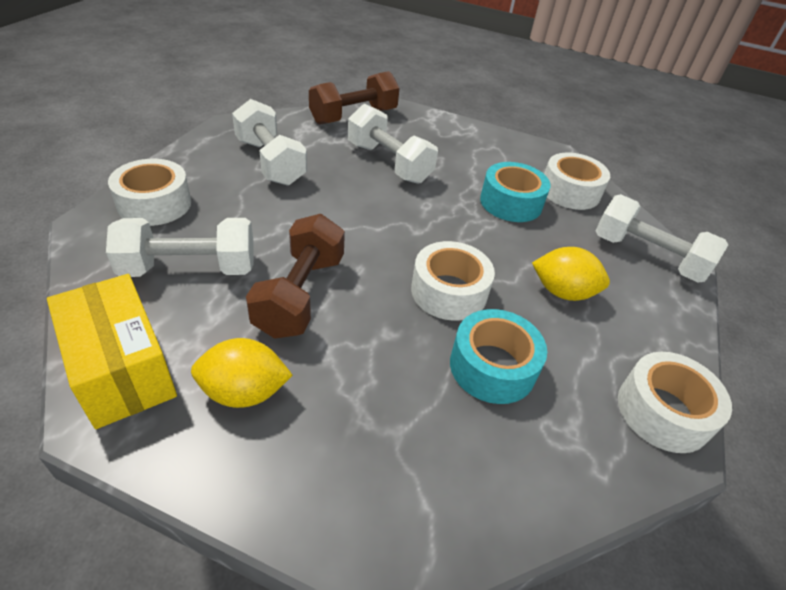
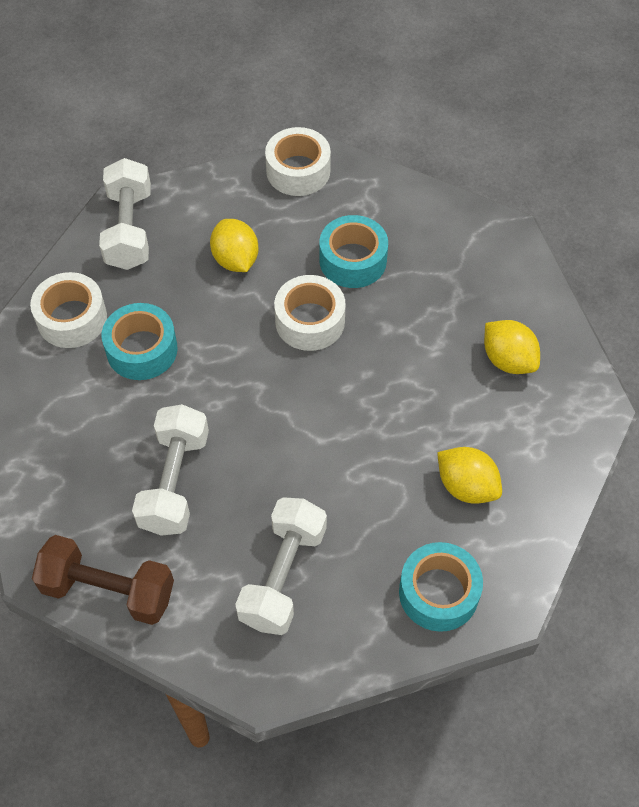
camera: 125 degrees left, 15 degrees up
yellow box [47,274,177,429] -> none
white dumbbell [106,218,254,277] -> yellow lemon [437,447,502,504]
white tape [108,159,191,226] -> turquoise tape [399,542,483,632]
brown dumbbell [246,214,345,339] -> none

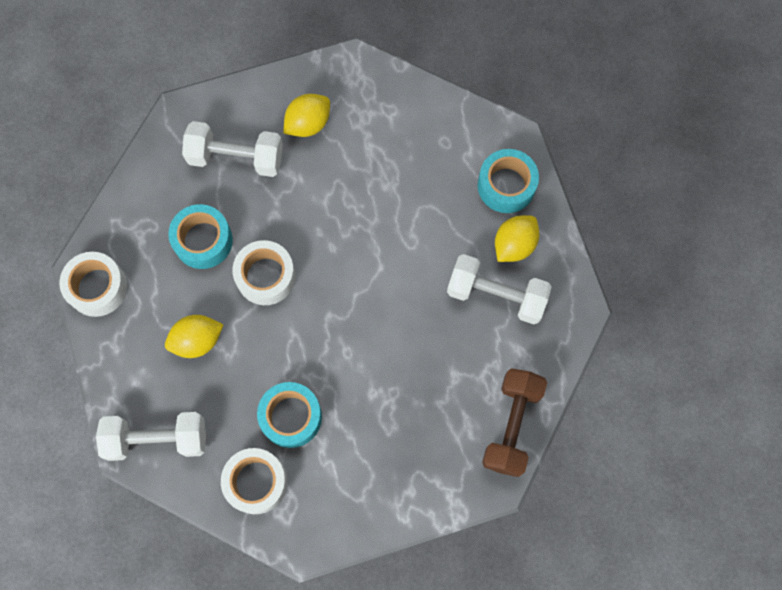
camera: 90 degrees left, 15 degrees up
white dumbbell [132,404,209,536] -> white dumbbell moved to [182,121,283,177]
yellow lemon [437,447,502,504] -> yellow lemon moved to [495,215,539,262]

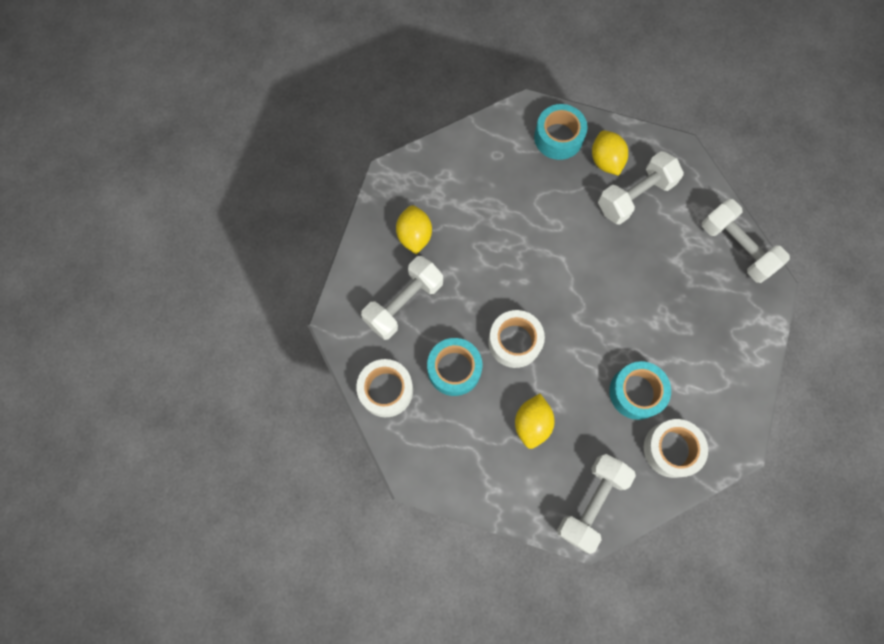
camera: 55 degrees left, 0 degrees up
white tape [60,252,127,317] -> white tape moved to [356,359,413,417]
brown dumbbell [482,369,547,477] -> white dumbbell [702,199,790,283]

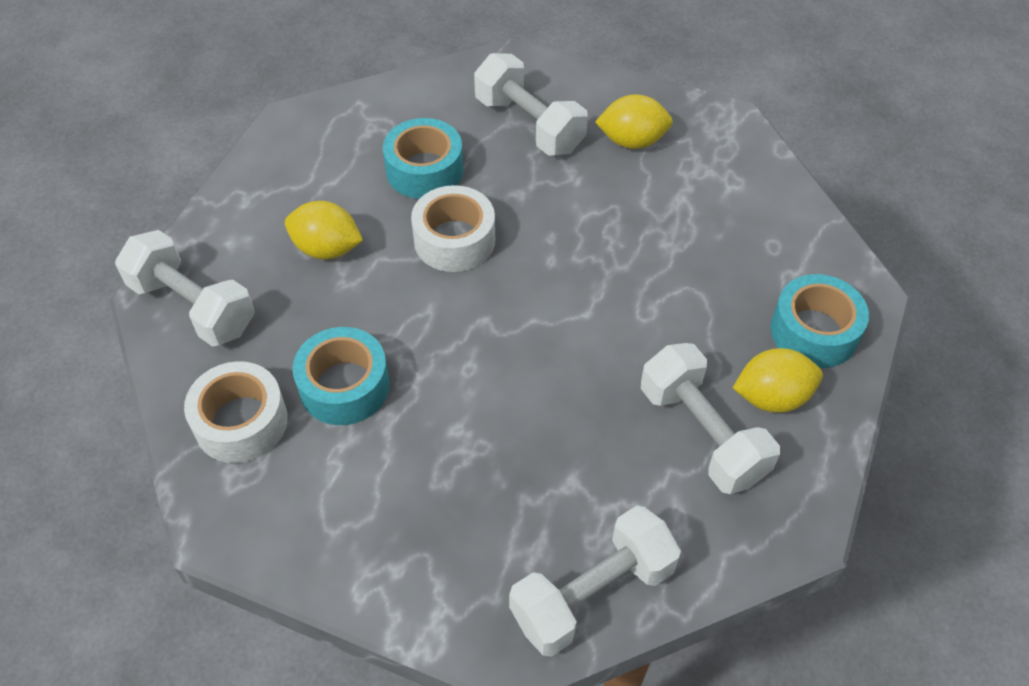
camera: 95 degrees right, 20 degrees down
white tape [356,359,413,417] -> none

